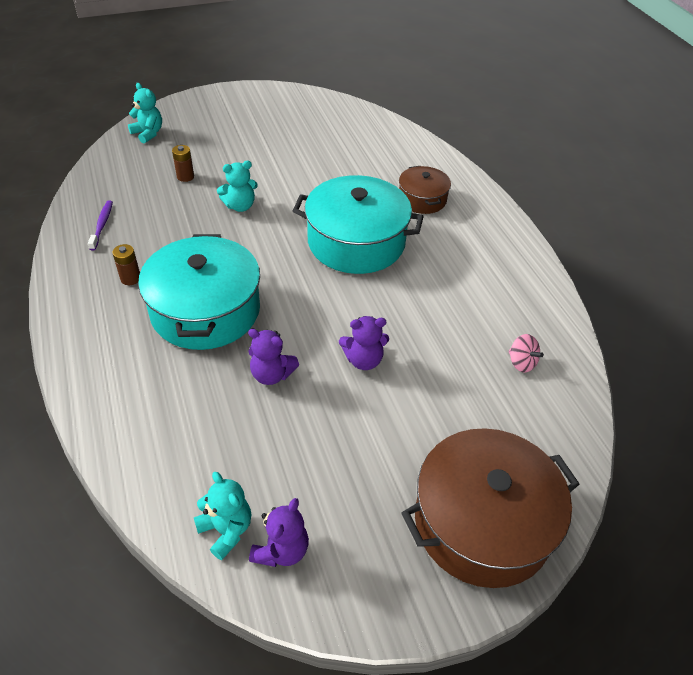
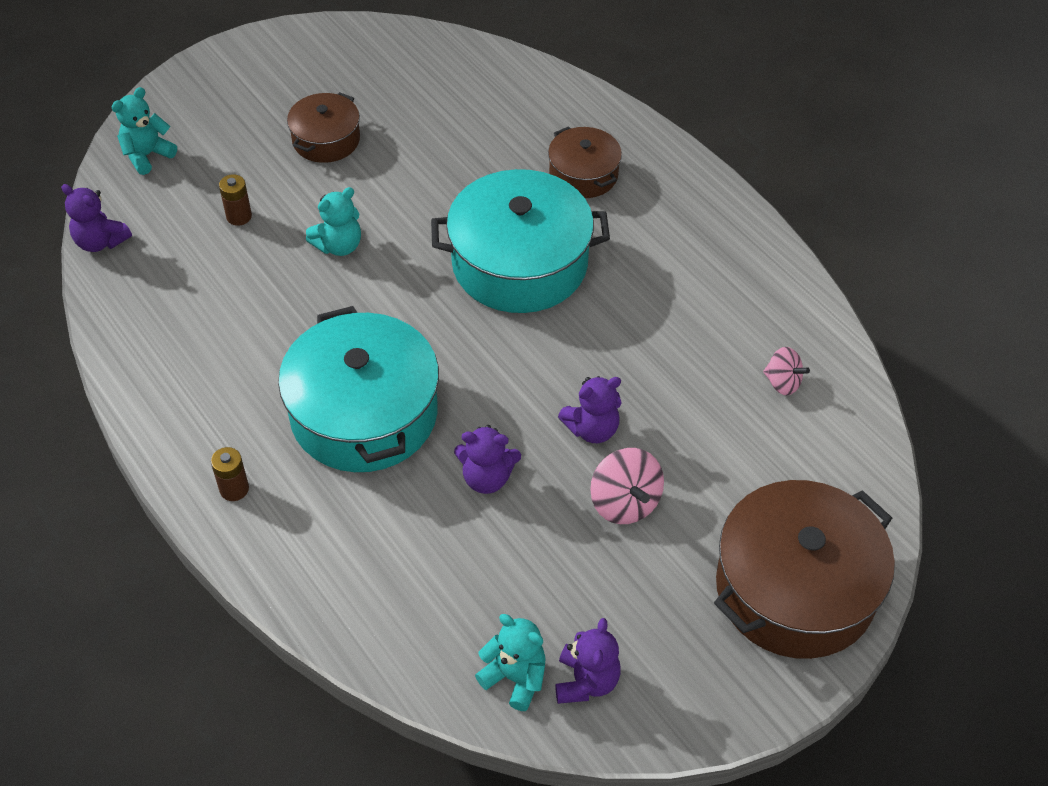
camera: 15 degrees left, 5 degrees up
purple toothbrush [88,200,113,251] -> none
brown battery [112,244,140,285] -> brown battery moved to [211,447,249,501]
turquoise teddy bear [128,83,162,143] -> turquoise teddy bear turned 75 degrees counterclockwise [112,87,177,175]
none -> purple teddy bear [61,184,132,252]
none -> brown pot [287,92,360,163]
none -> pink spinning top [590,448,664,524]

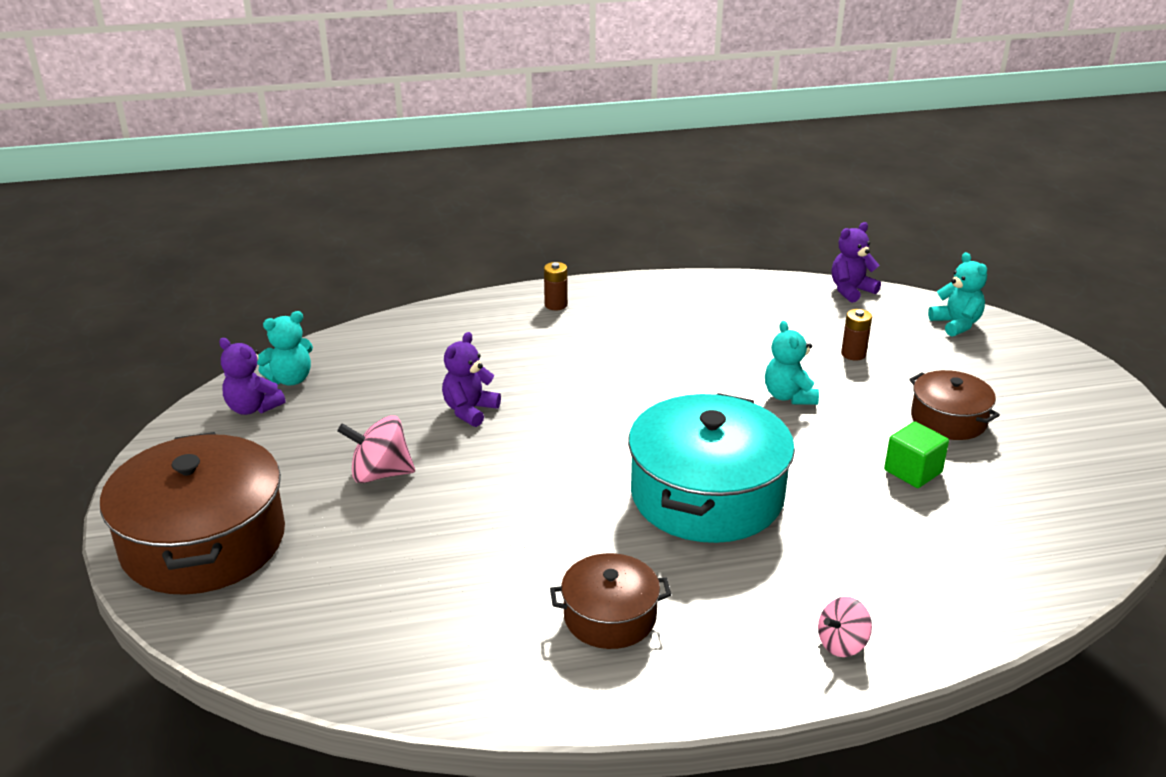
camera: 115 degrees right, 20 degrees down
turquoise pot [278,306,439,472] -> none
brown pot [548,126,622,198] -> brown pot moved to [550,553,671,649]
purple teddy bear [558,376,622,443] -> none
pink spinning top [763,347,810,395] -> pink spinning top moved to [818,597,872,657]
none -> green cube [884,422,949,488]

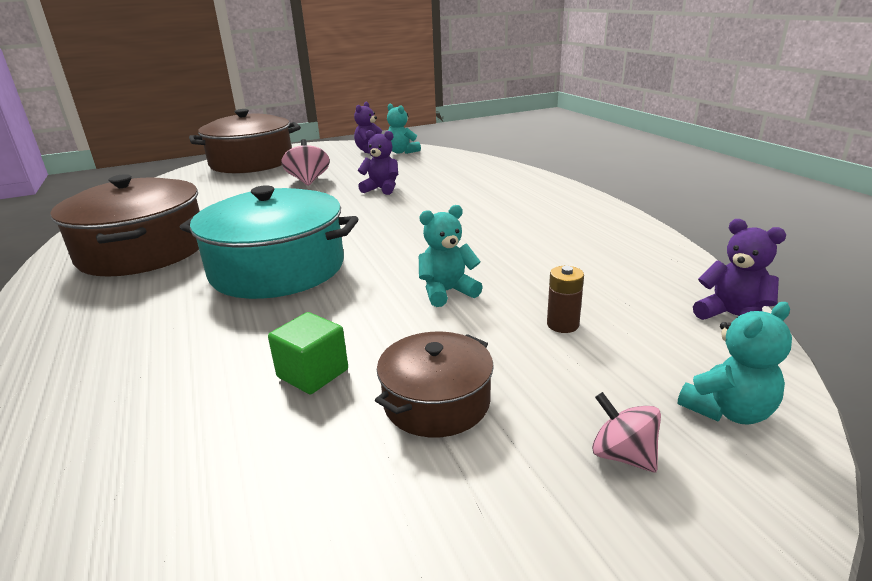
camera: 80 degrees right, 5 degrees down
brown battery [544,262,568,311] -> none
brown pot [550,553,671,649] -> brown pot [50,174,200,277], size x1.87
pink spinning top [818,597,872,657] -> pink spinning top moved to [592,392,661,472]

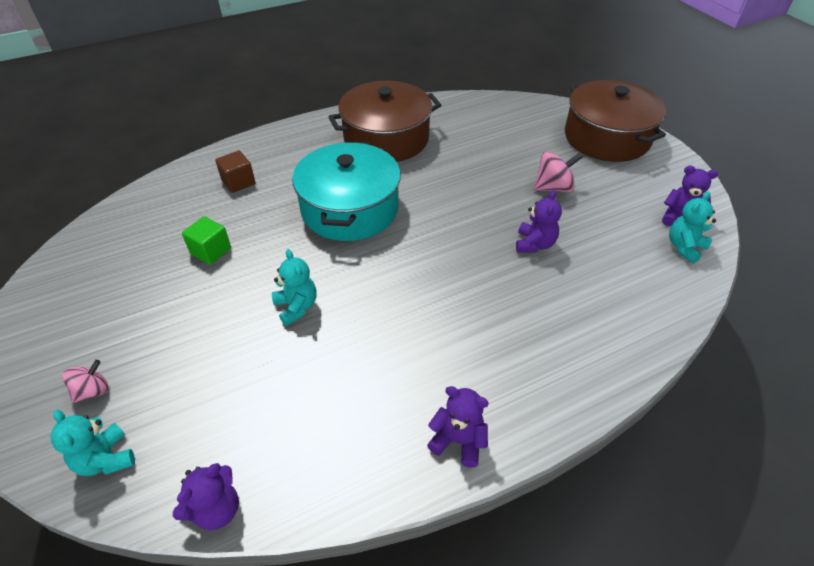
camera: 85 degrees right, 20 degrees up
brown pot [375,332,494,437] -> none
brown battery [547,266,584,333] -> none
none -> brown cube [215,151,256,193]
none -> purple teddy bear [427,386,489,468]

